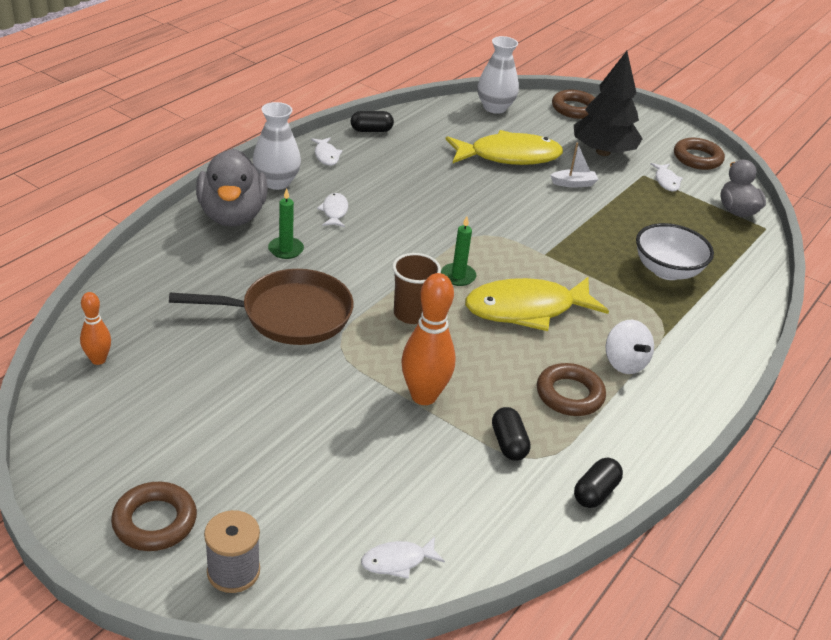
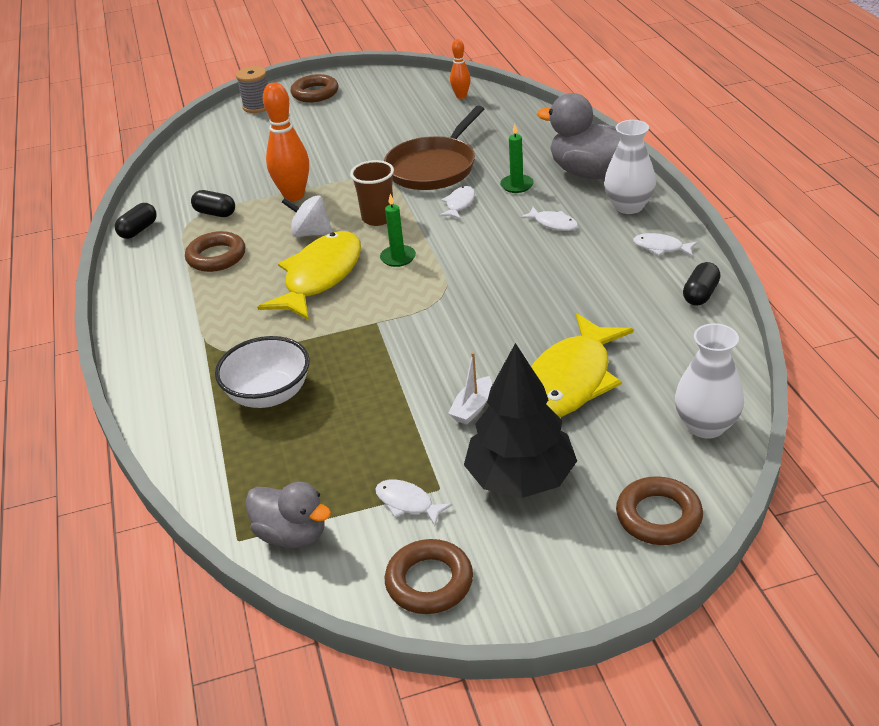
camera: 135 degrees right, 0 degrees up
white fish [361,536,445,579] -> white fish moved to [439,186,475,219]
black capsule [574,458,623,508] -> black capsule turned 45 degrees clockwise [115,203,157,239]
white spinning top [606,320,654,374] -> white spinning top moved to [282,195,333,237]

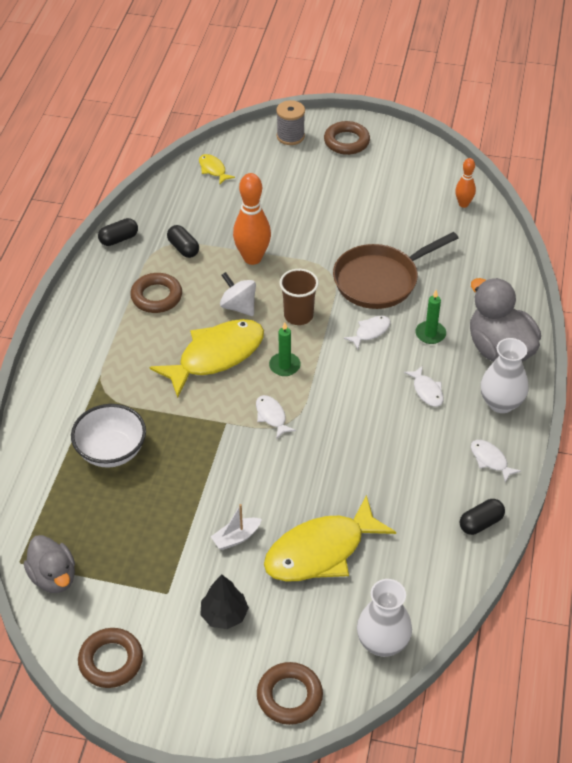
camera: 25 degrees right, 10 degrees up
white fish [375,480,453,526] -> white fish moved to [256,395,296,439]
black tree [464,343,577,498] -> black tree [200,574,249,629], size x0.56
none -> yellow fish [199,154,235,184]

